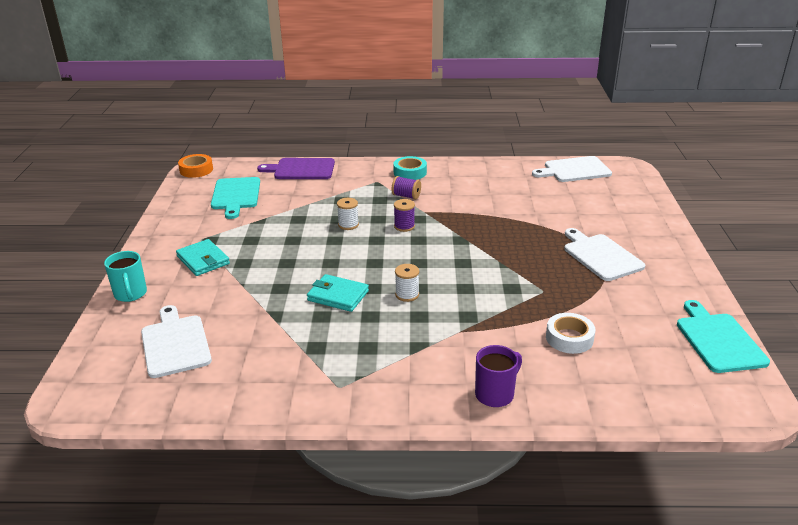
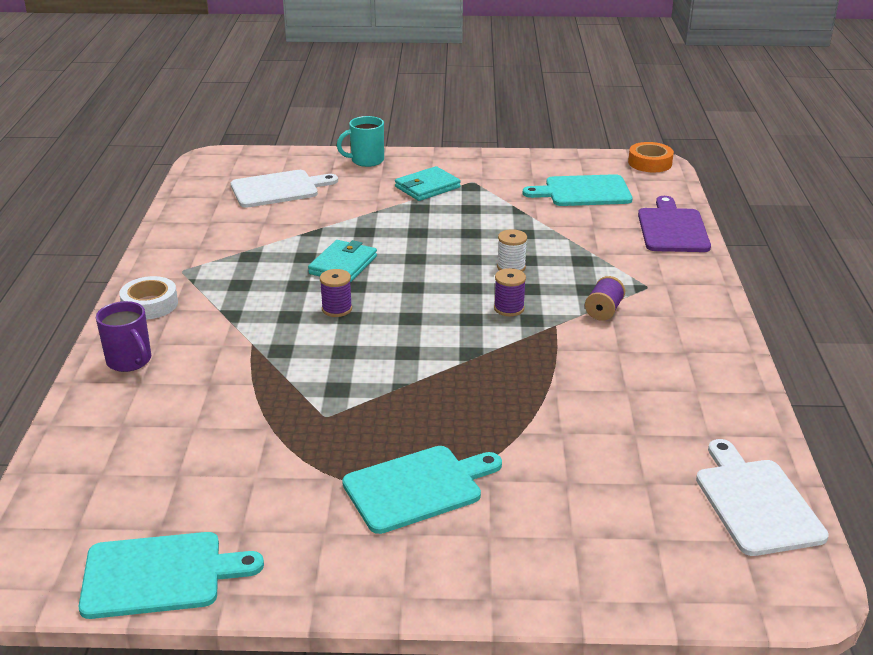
camera: 90 degrees right, 0 degrees up
turquoise tape [393,156,427,180] -> none
white spool [395,264,419,302] -> purple spool [320,269,352,317]
white tape [546,313,596,354] -> white tape moved to [119,276,178,319]
white cutting board [564,228,645,281] -> turquoise cutting board [342,446,502,534]

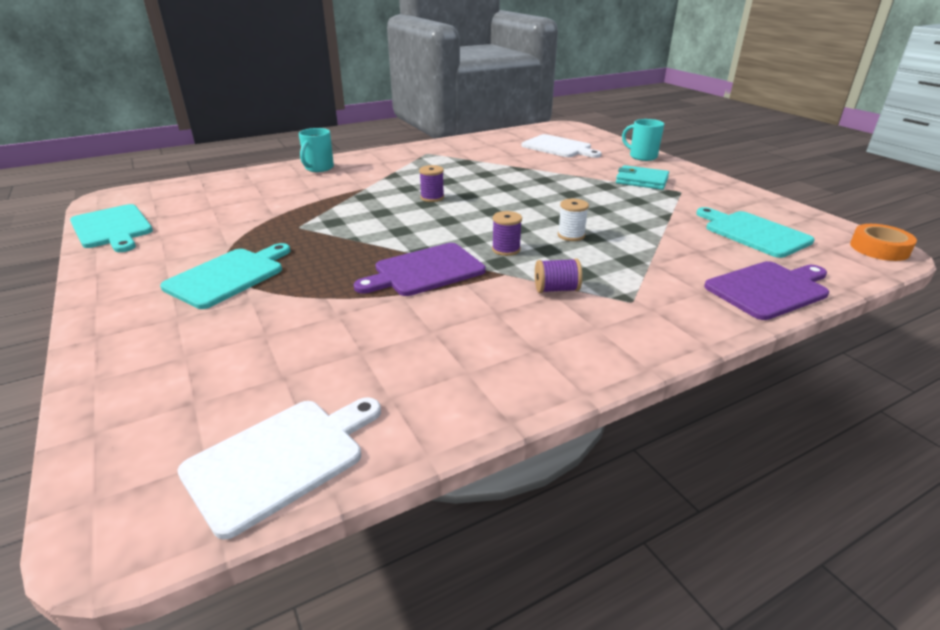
camera: 60 degrees right, 0 degrees up
purple mug [96,301,151,372] -> turquoise mug [299,128,334,172]
white tape [119,276,178,319] -> none
turquoise wallet [308,240,377,283] -> none
turquoise cutting board [342,446,502,534] -> turquoise cutting board turned 90 degrees counterclockwise [160,243,291,309]
none -> purple cutting board [354,243,486,296]

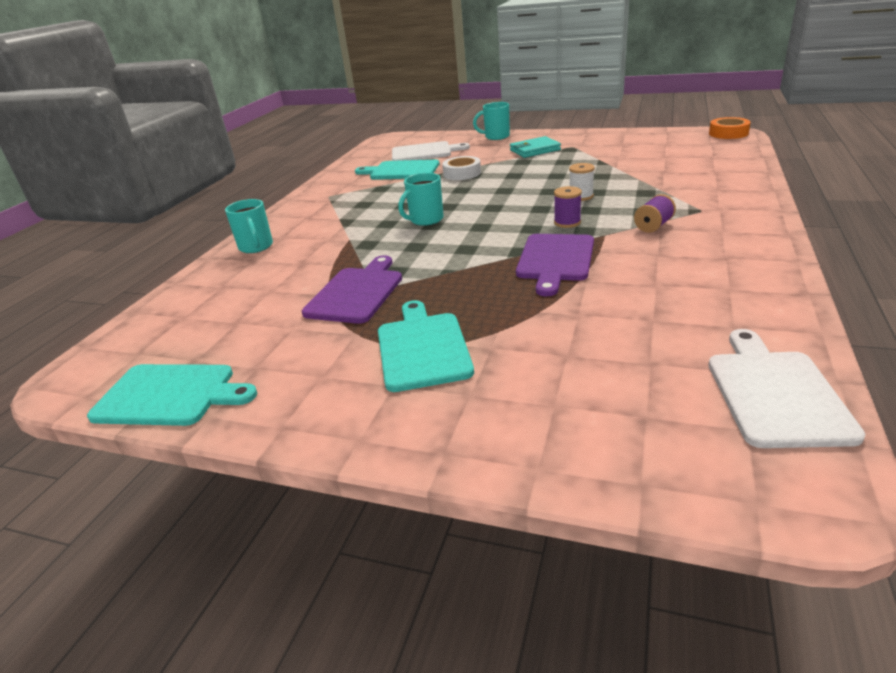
camera: 40 degrees left, 0 degrees up
purple spool [419,165,444,202] -> turquoise mug [398,173,444,226]
turquoise cutting board [696,207,815,258] -> turquoise cutting board moved to [355,159,439,180]
purple cutting board [704,261,829,320] -> purple cutting board moved to [302,255,402,324]
none -> white tape [442,156,481,180]

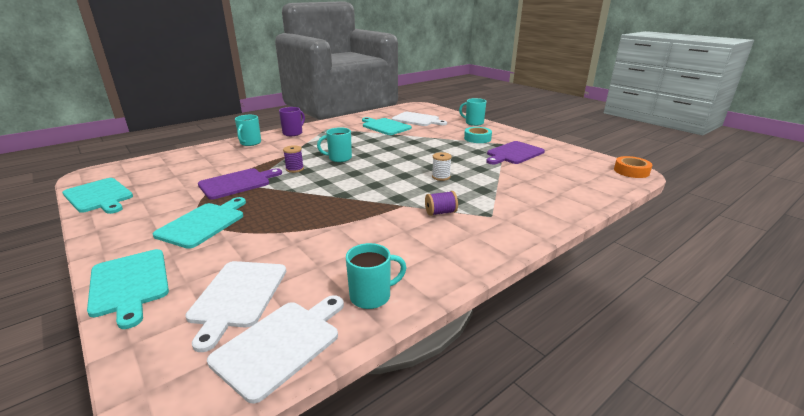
camera: 30 degrees right, 5 degrees down
white tape [442,156,481,180] -> none
turquoise wallet [510,136,561,158] -> turquoise tape [464,127,492,143]
purple cutting board [516,234,594,296] -> purple cutting board moved to [486,141,545,164]
purple spool [554,186,582,228] -> purple spool moved to [283,145,304,173]
none -> turquoise cutting board [87,249,169,329]
none -> white cutting board [186,261,286,352]
none -> purple mug [279,107,305,136]
none -> turquoise mug [346,243,407,309]

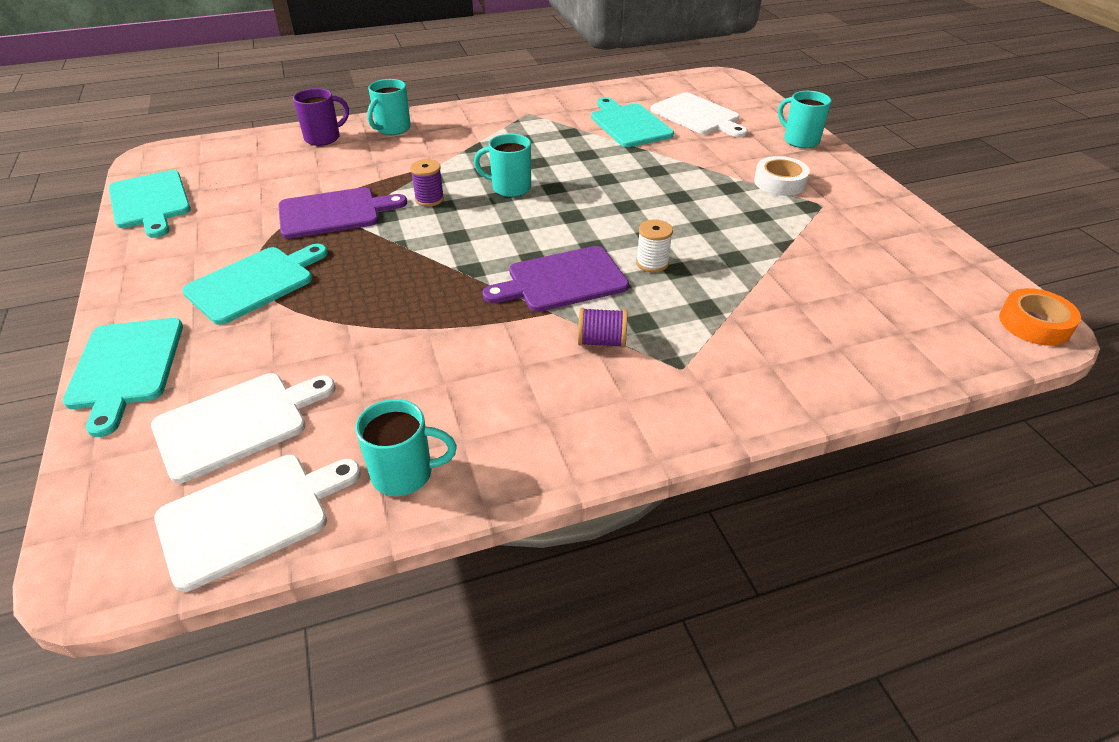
camera: 20 degrees right, 15 degrees up
white cutting board [186,261,286,352] -> white cutting board turned 150 degrees counterclockwise [151,373,336,483]
purple mug [279,107,305,136] -> purple mug moved to [293,88,349,146]
turquoise tape [464,127,492,143] -> white tape [754,156,810,196]
purple cutting board [486,141,545,164] -> purple cutting board moved to [482,246,629,312]

